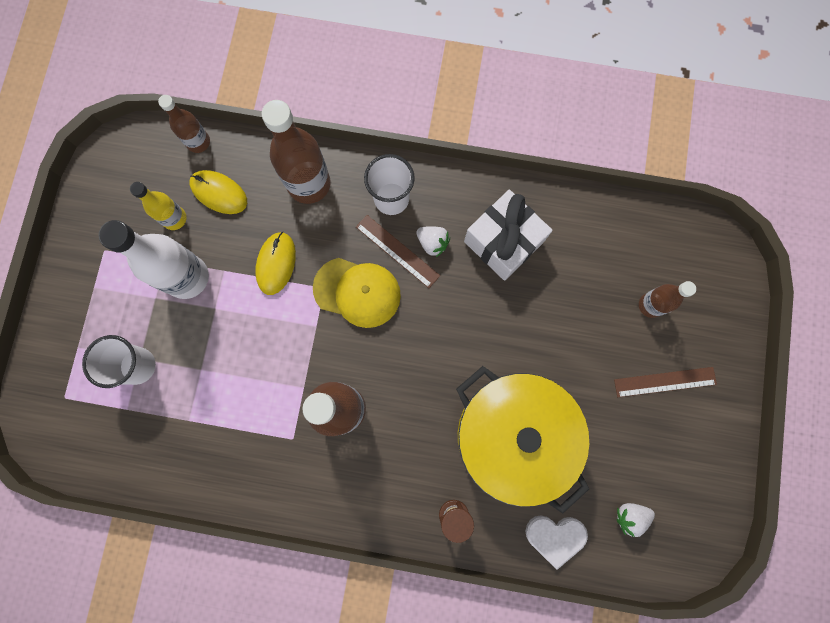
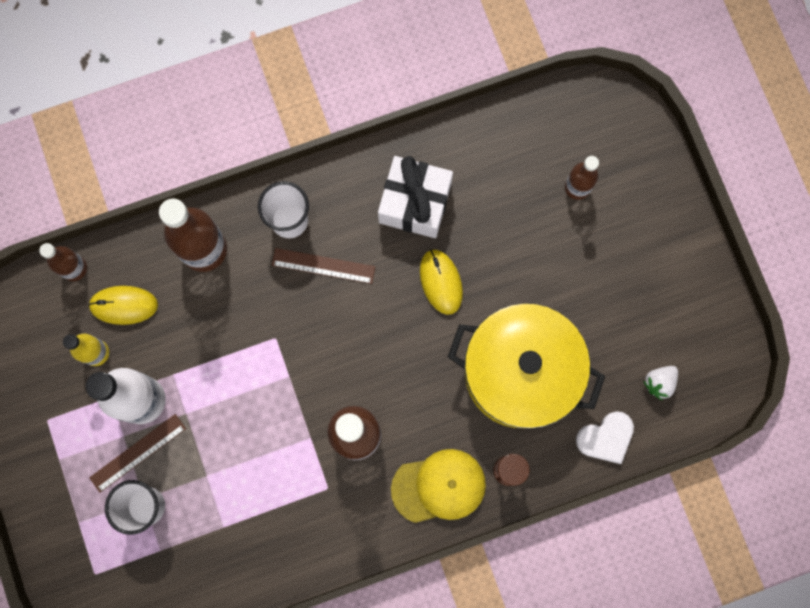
camera: 30 degrees left, 0 degrees up
yellow mouse [255,232,296,295] -> yellow mouse moved to [420,249,463,315]
yellow cap [313,258,401,328] -> yellow cap moved to [391,449,486,523]
white strawberry [416,226,450,258] -> none
brown ruler [614,367,717,397] -> brown ruler moved to [89,414,186,493]

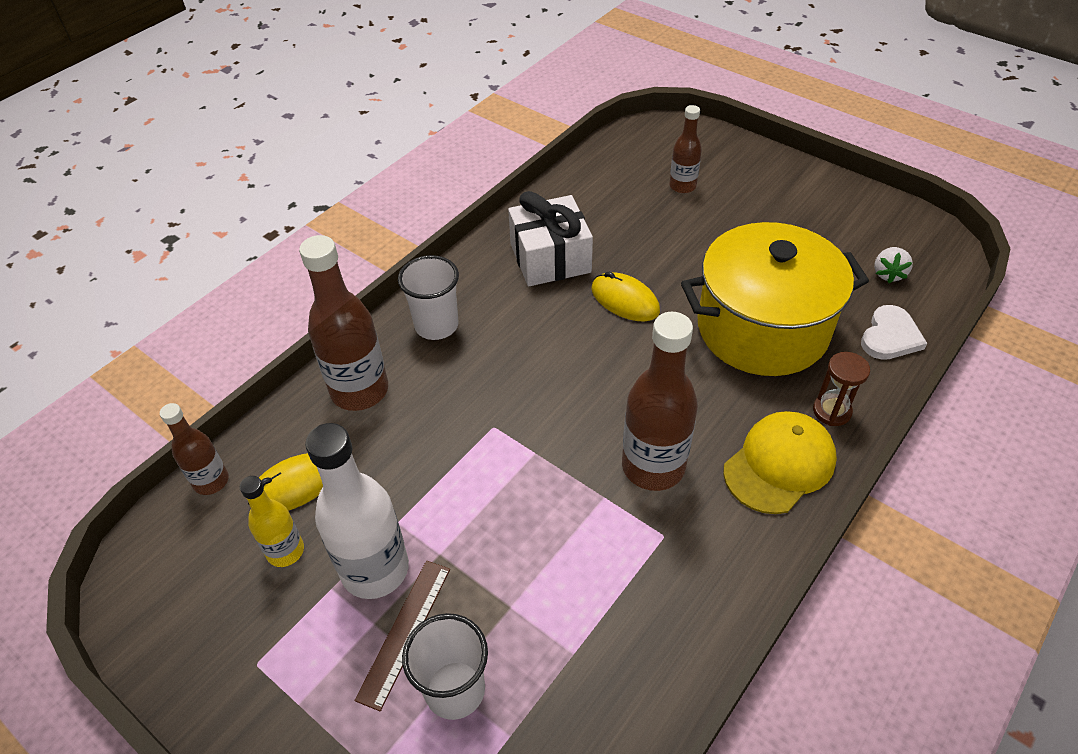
camera: 30 degrees left, 30 degrees down
brown ruler [272,248,375,284] -> none

